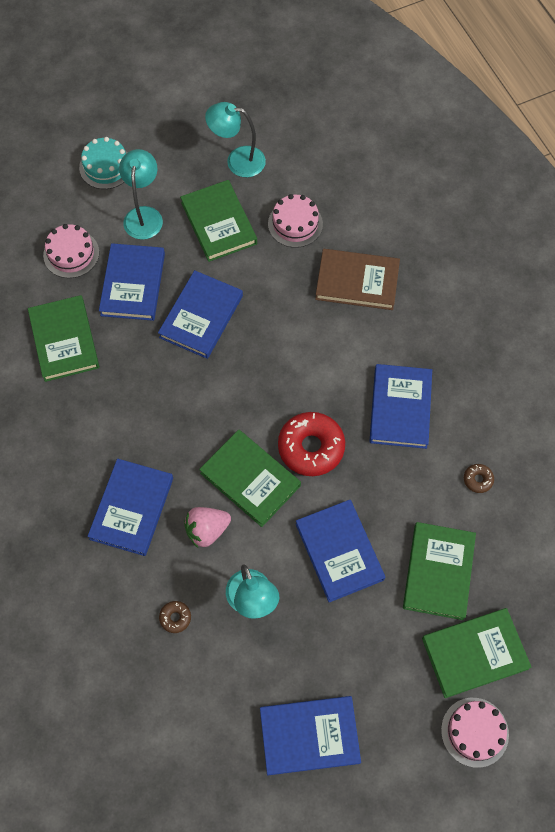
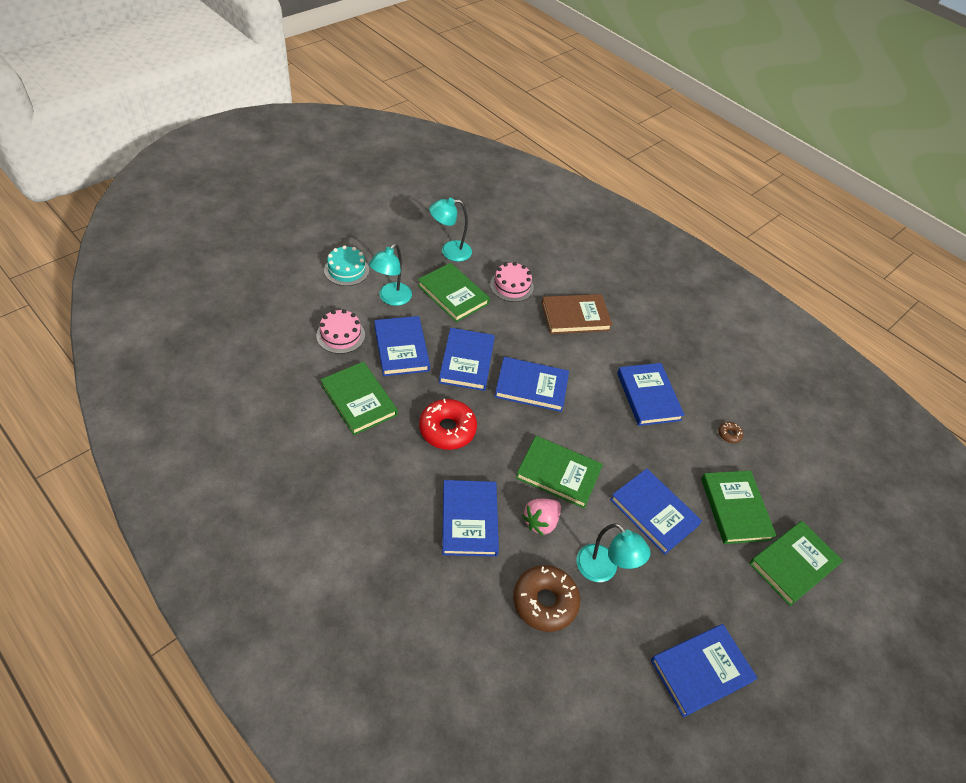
camera: 25 degrees left, 15 degrees down
turquoise lamp [119,149,163,240] -> turquoise lamp turned 135 degrees counterclockwise [369,244,412,306]
brown donut [159,601,191,633] -> brown donut [513,565,580,632], size x2.24
red donut [278,412,345,476] -> red donut moved to [419,399,477,450]
pink cake [441,698,509,768] -> none
none -> blue book [495,357,569,412]

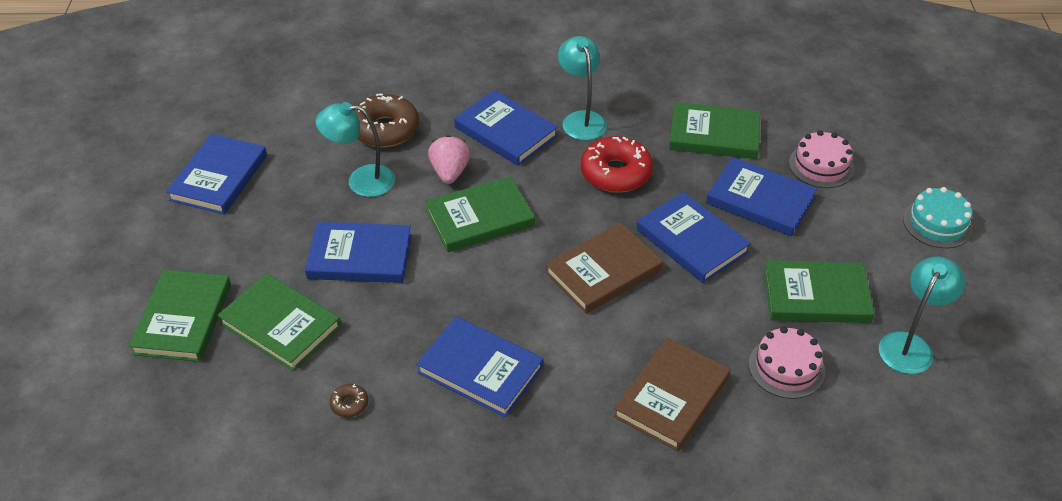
camera: 140 degrees right, 5 degrees down
turquoise lamp [369,244,412,306] -> turquoise lamp moved to [558,36,607,140]
blue book [495,357,569,412] -> brown book [545,223,663,314]

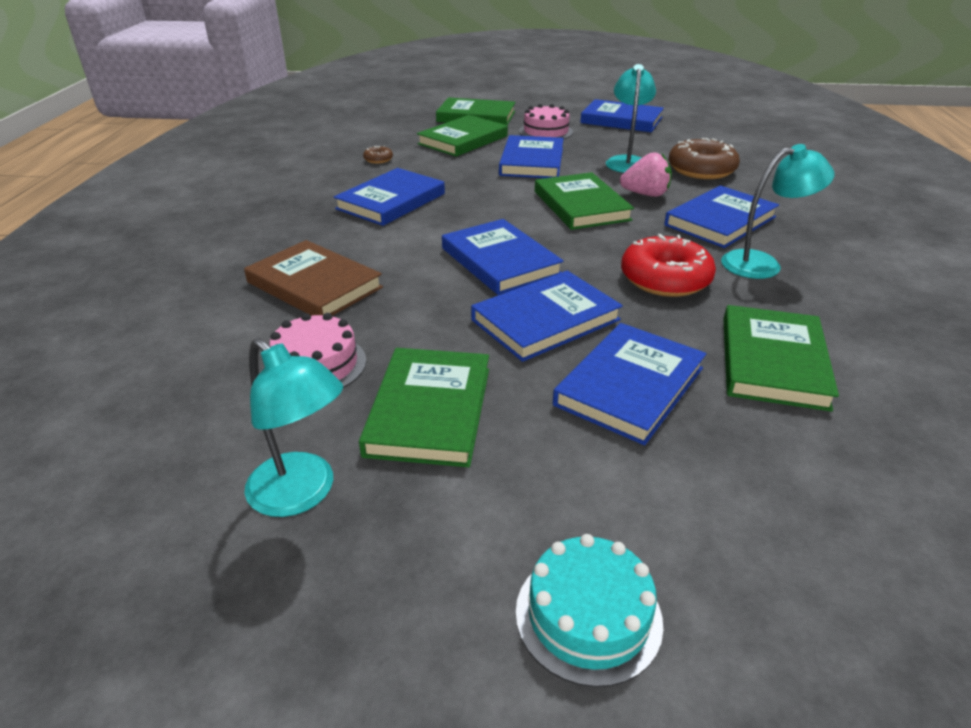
camera: 95 degrees right, 10 degrees down
brown book [545,223,663,314] -> blue book [442,219,564,295]
pink cake [789,130,854,188] -> pink cake moved to [519,104,573,140]

